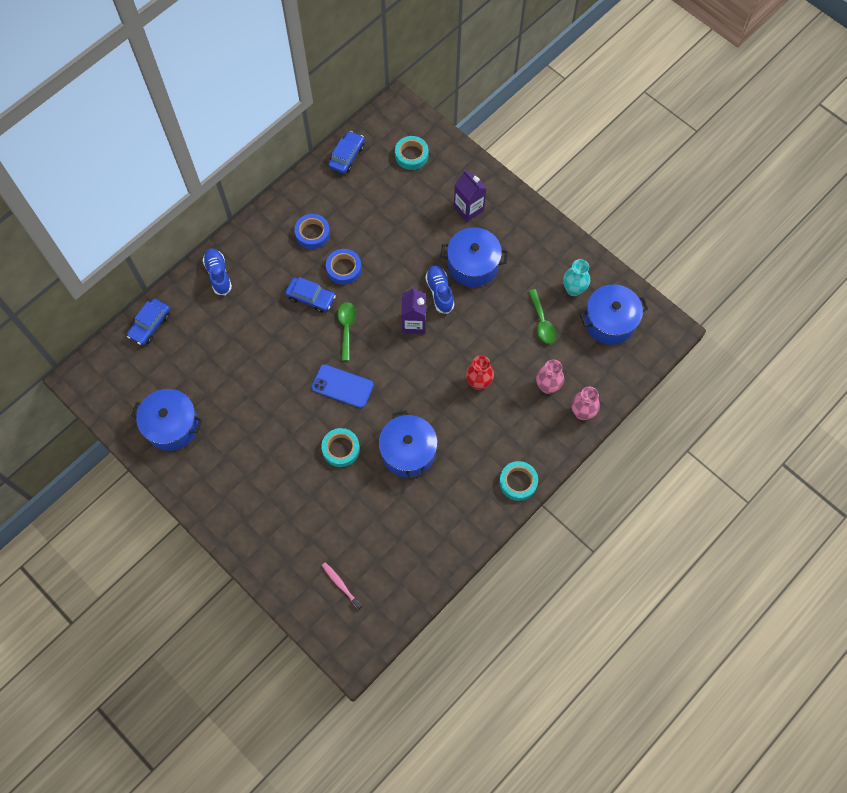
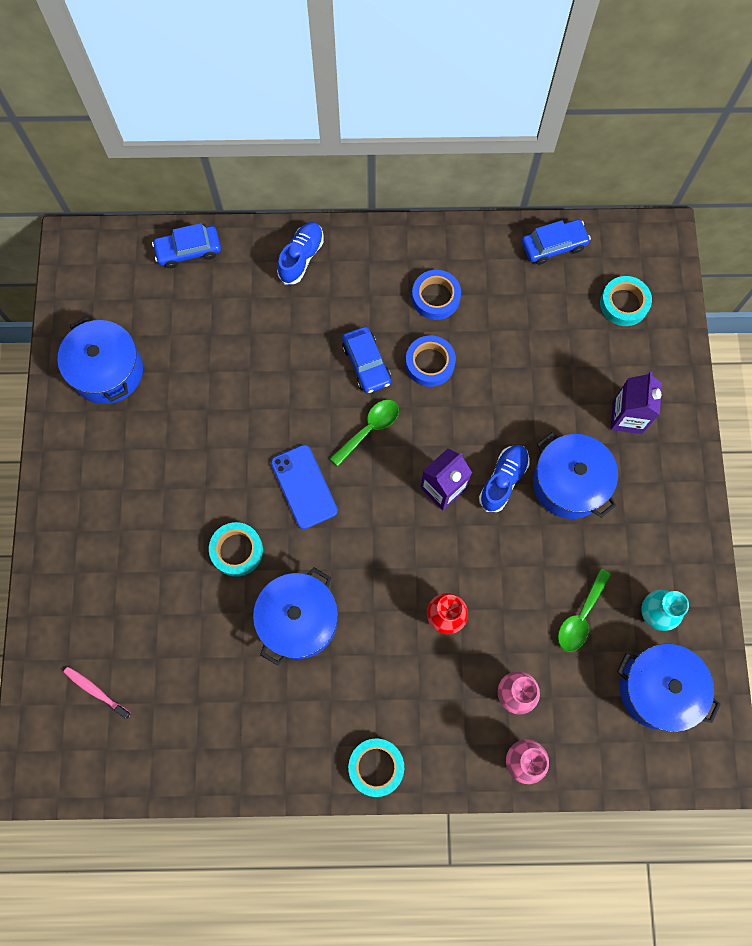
camera: 45 degrees right, 5 degrees up
pink toothbrush [322,562,362,610] -> pink toothbrush turned 60 degrees counterclockwise [64,667,131,719]

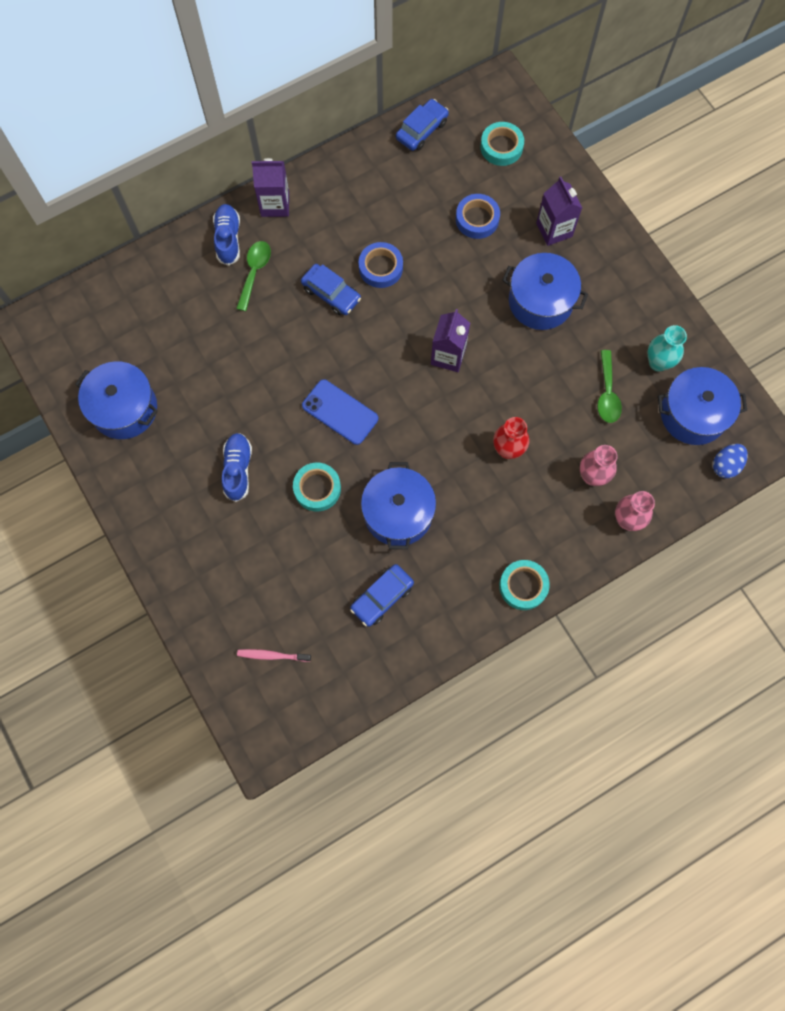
camera: 30 degrees left, 0 degrees up
blue car [152,223,221,268] -> blue car moved to [350,564,414,627]
green spoon [330,400,399,466] -> green spoon moved to [236,241,271,311]
blue tape [412,270,461,320] -> blue tape moved to [456,194,500,239]
blue shoe [479,445,529,512] -> blue shoe moved to [221,433,252,502]
none -> purple carton [252,158,289,217]
none -> blue egg [713,444,748,478]

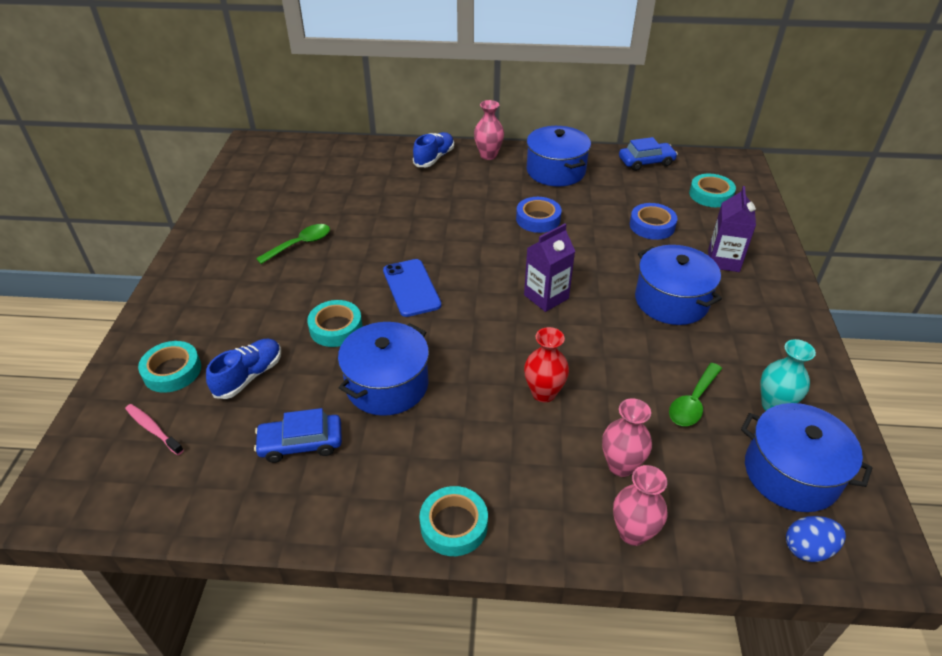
camera: 35 degrees right, 30 degrees down
blue pot [75,361,158,439] -> blue pot moved to [527,126,591,186]
blue shoe [221,433,252,502] -> blue shoe moved to [206,339,281,399]
green spoon [236,241,271,311] -> green spoon moved to [256,224,330,264]
purple carton [252,158,289,217] -> pink vase [474,100,504,160]
blue car [301,264,361,315] -> none
none -> turquoise tape [138,341,201,393]

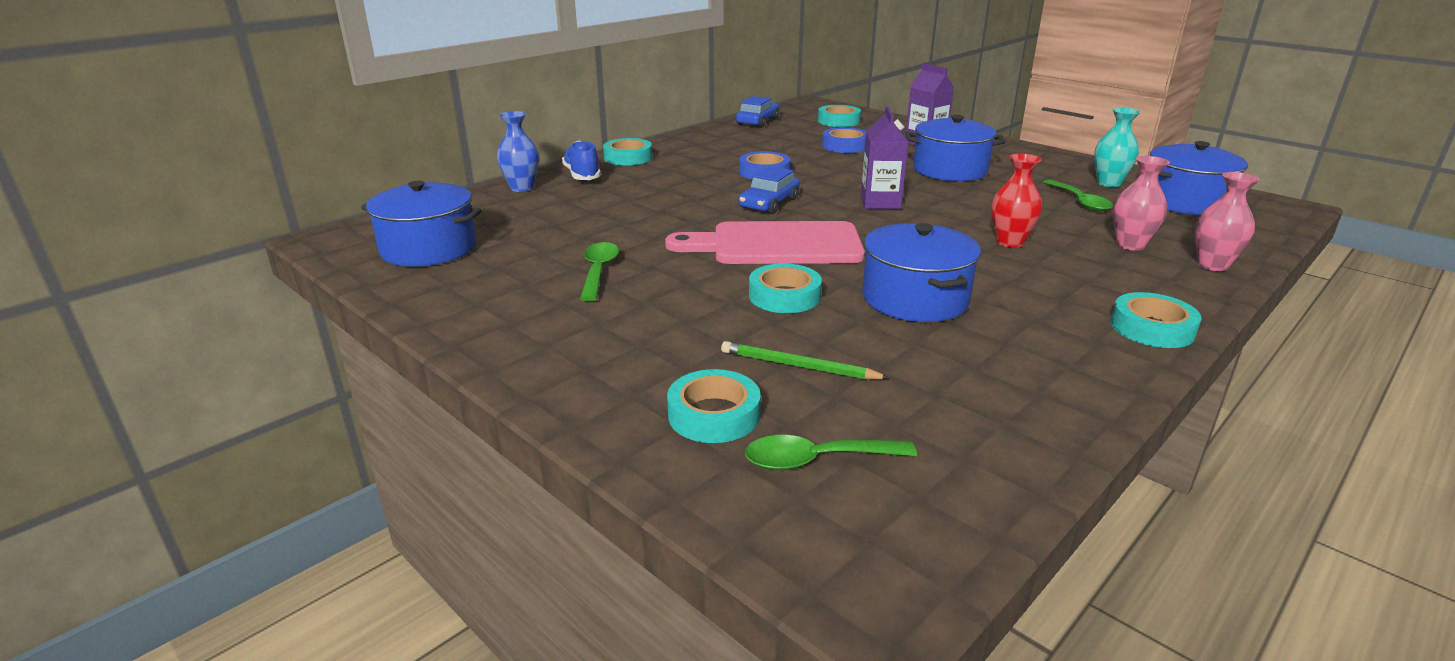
camera: 50 degrees left, 15 degrees down
pink toothbrush [125,404,184,455] -> green spoon [745,435,917,470]
blue shoe [206,339,281,399] -> green pencil [721,341,889,380]
blue car [254,408,342,463] -> blue car moved to [739,166,800,214]
blue phone [383,259,441,317] -> pink cutting board [665,221,865,264]
pink vase [474,100,504,160] -> turquoise tape [603,138,652,165]
blue pot [527,126,591,186] -> blue pot moved to [361,181,482,267]
blue egg [786,516,846,562] -> none
none -> blue vase [497,111,539,192]

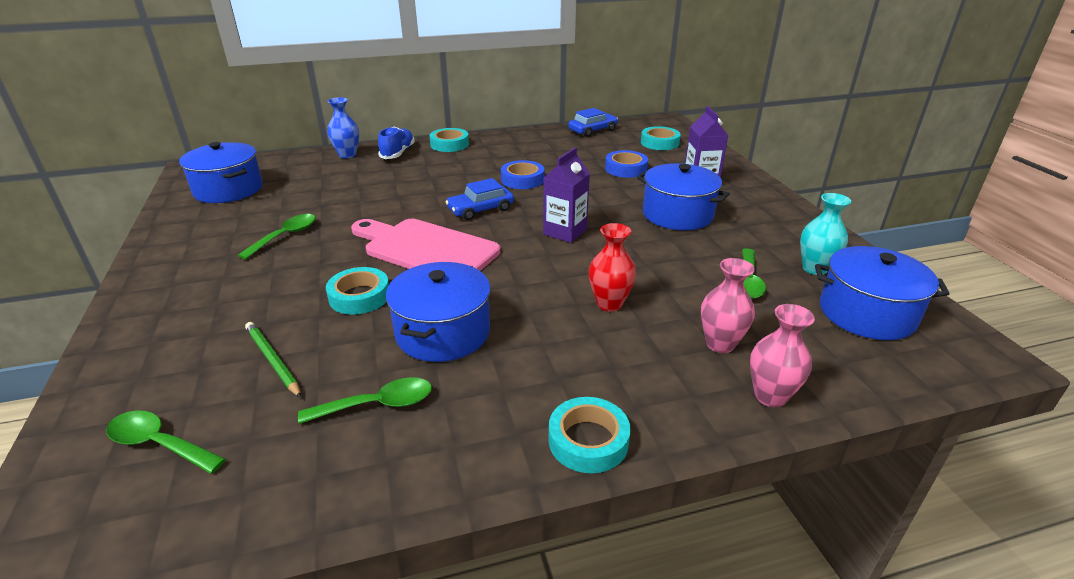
camera: 30 degrees right, 5 degrees up
turquoise tape [667,369,761,443] -> none
none -> green spoon [298,377,432,424]

